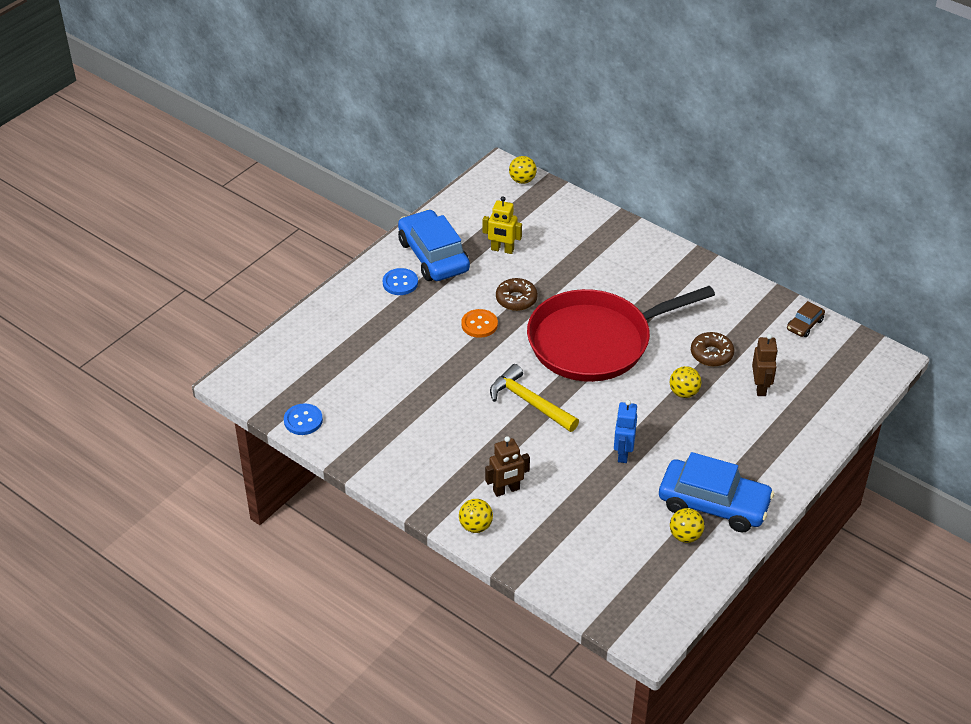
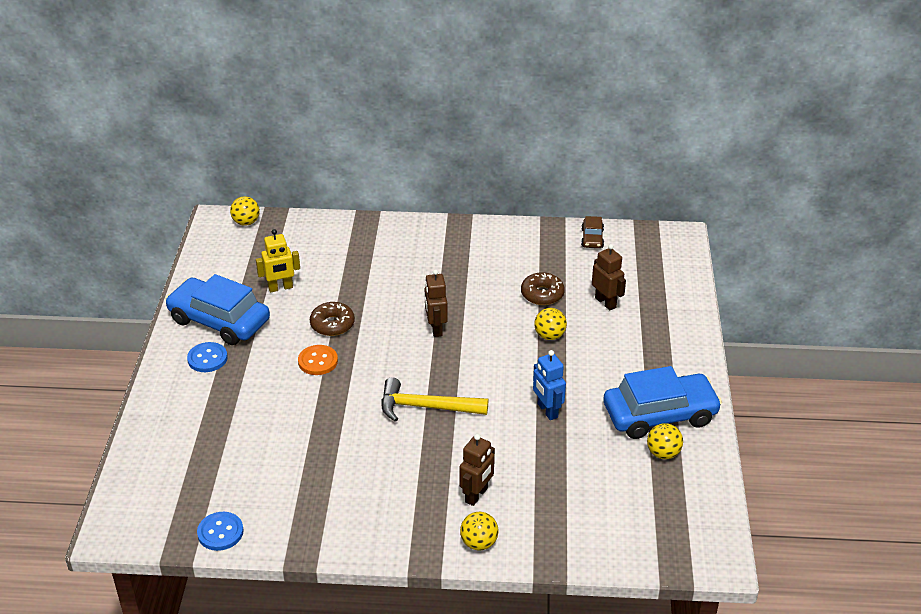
camera: 35 degrees left, 5 degrees down
red pan [527,286,715,382] -> brown robot [425,269,448,337]

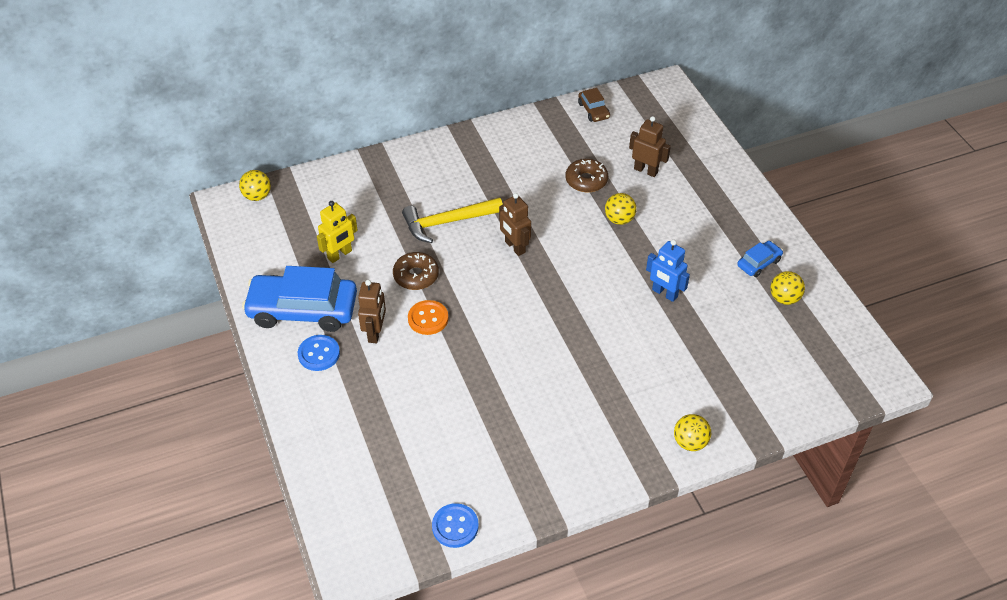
camera: 25 degrees left, 10 degrees up
yellow hammer [382,377,488,422] -> yellow hammer moved to [402,197,503,243]
brown robot [459,434,495,506] -> brown robot moved to [358,280,386,343]
blue car [603,366,722,439] -> blue car [737,241,783,277], size x0.46

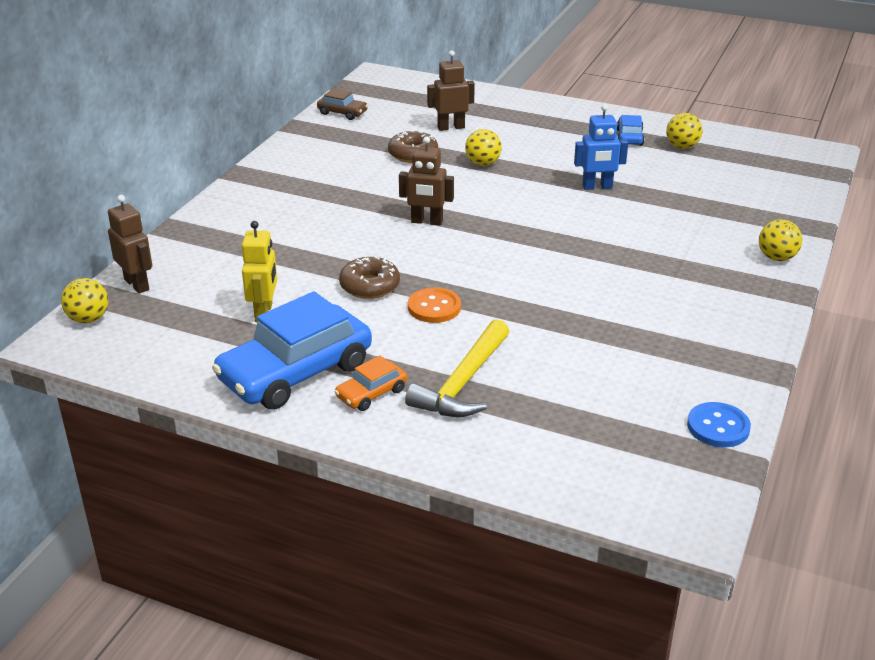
camera: 45 degrees left, 15 degrees down
blue button [298,335,340,371] -> orange car [335,356,407,411]
brown robot [358,280,386,343] -> brown robot moved to [108,195,152,294]
yellow hammer [402,197,503,243] -> yellow hammer moved to [405,319,510,417]

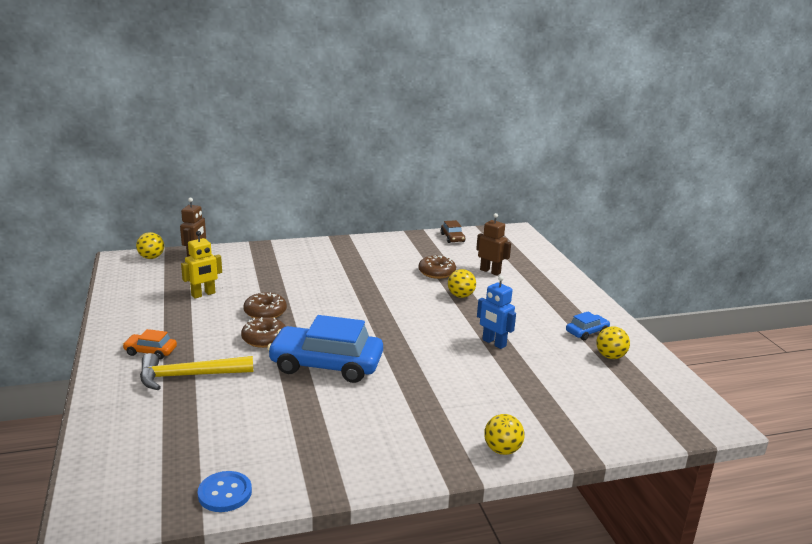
camera: 50 degrees right, 10 degrees down
blue car [212,291,372,410] -> blue car moved to [267,315,383,383]
brown robot [399,136,454,225] -> none
orange button [408,288,461,323] -> brown donut [241,317,286,348]

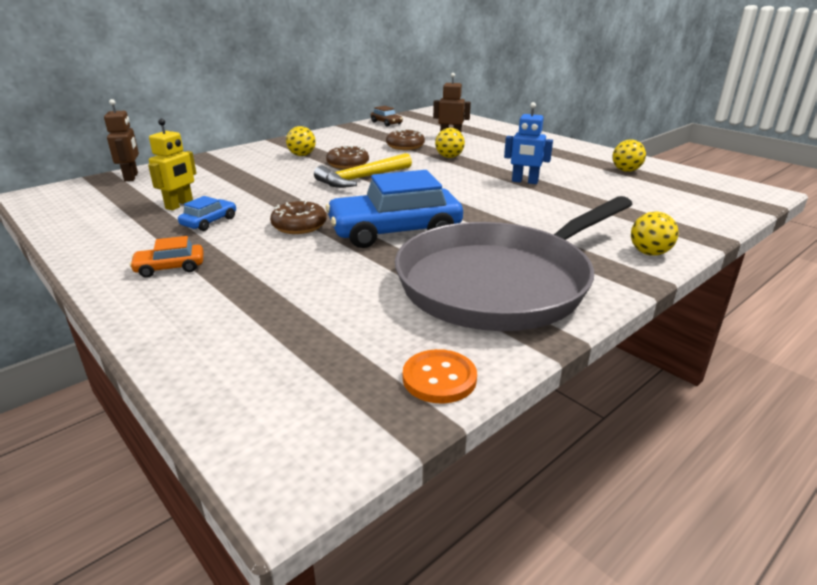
camera: 25 degrees left, 5 degrees up
yellow ball [136,232,164,259] -> yellow ball moved to [286,126,316,156]
yellow hammer [140,353,253,390] -> yellow hammer moved to [314,153,412,188]
blue button [197,471,252,512] -> orange button [403,349,477,403]
brown donut [243,293,287,319] -> brown donut moved to [326,145,369,169]
blue car [566,312,610,340] -> blue car moved to [178,196,236,231]
none -> grey pan [395,196,632,331]

